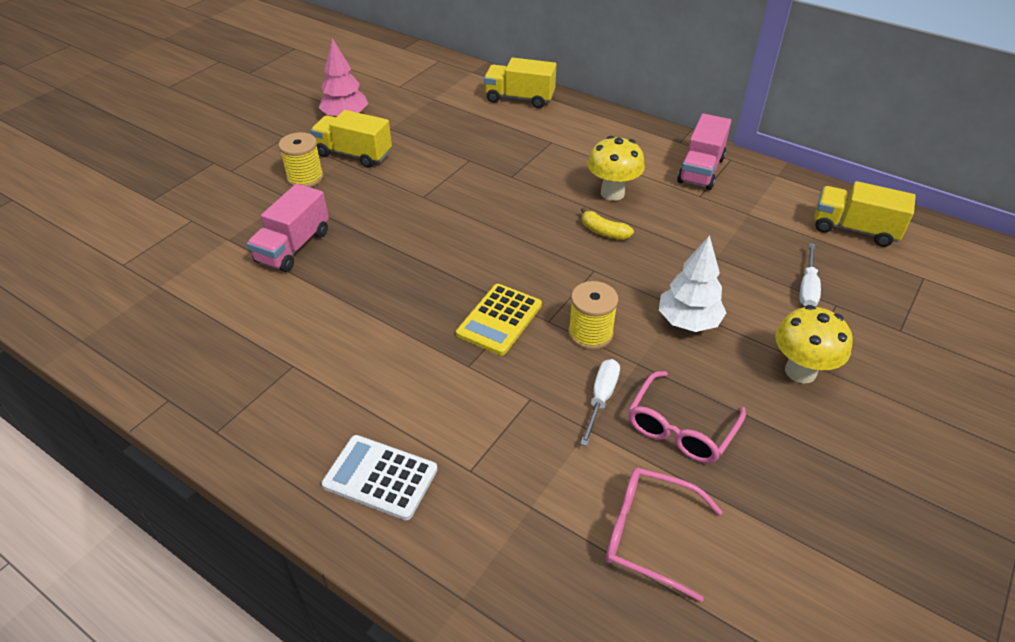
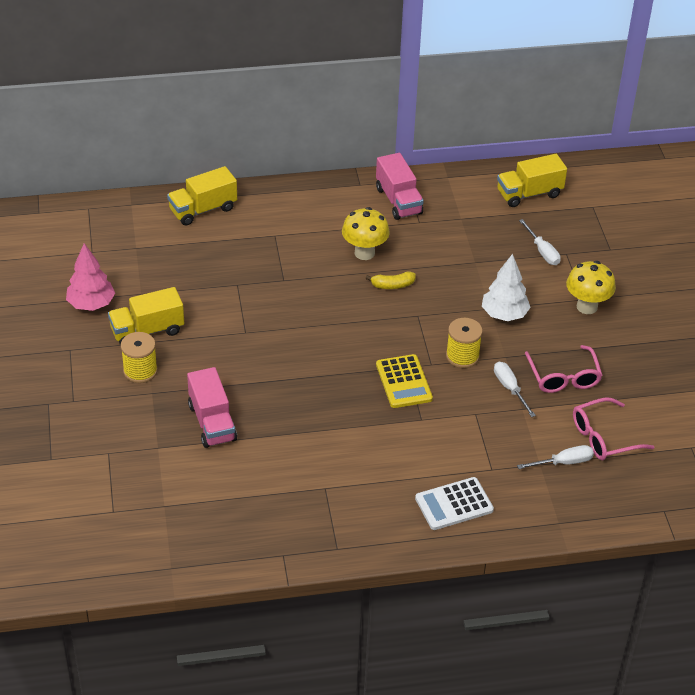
camera: 45 degrees left, 0 degrees up
none -> white screwdriver [517,445,594,469]

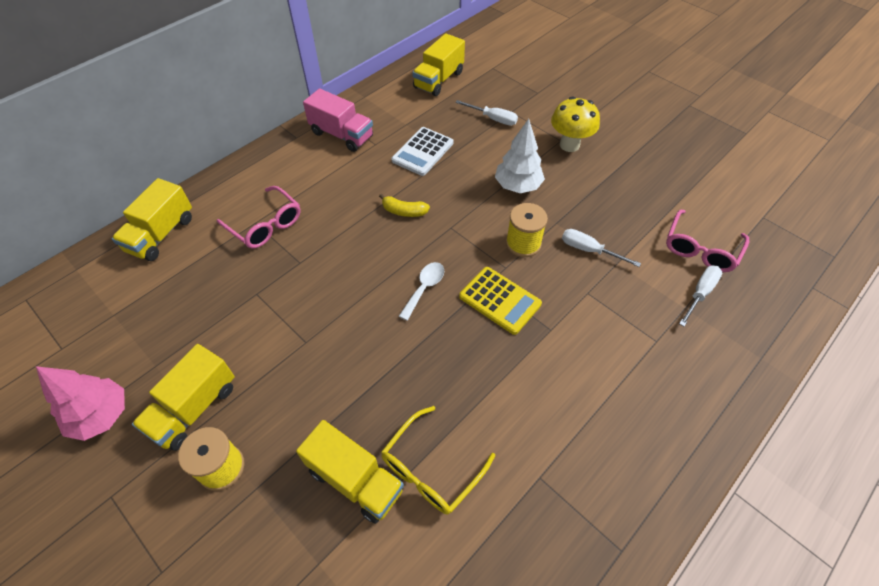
camera: 35 degrees left, 10 degrees up
pink truck [187,367,237,448] -> yellow truck [296,420,404,524]
yellow mushroom [342,207,390,260] -> none
yellow banana [366,271,416,289] -> yellow banana turned 60 degrees clockwise [379,194,430,217]
white calculator [415,477,494,530] -> white calculator moved to [391,127,453,176]
pink glasses [525,345,602,393] -> pink glasses moved to [217,186,301,248]
none -> yellow glasses [381,406,495,515]
none -> white spoon [399,262,444,321]

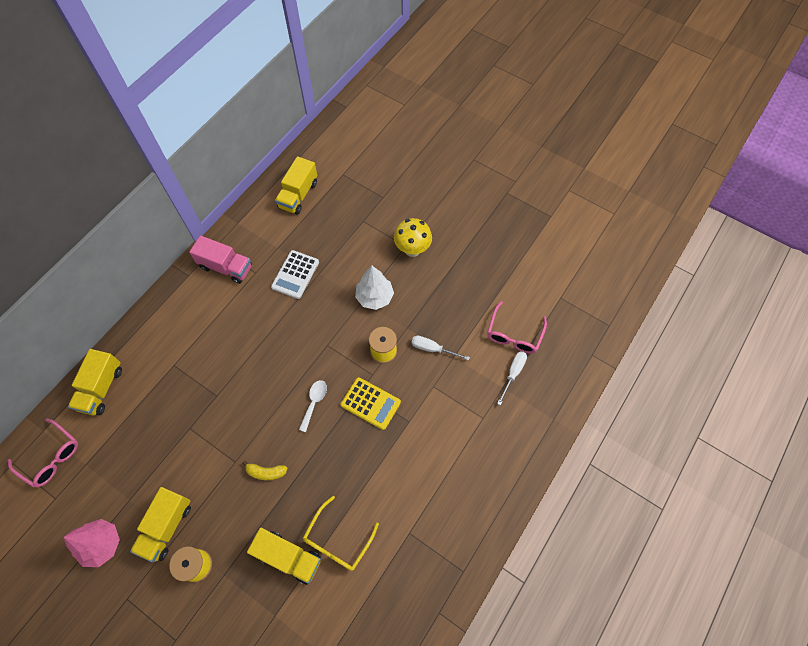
camera: 10 degrees left, 10 degrees up
pink glasses [217,186,301,248] -> pink glasses moved to [8,419,78,487]
yellow banana [379,194,430,217] -> yellow banana moved to [242,461,288,480]
white screwdriver [455,100,518,125] -> none

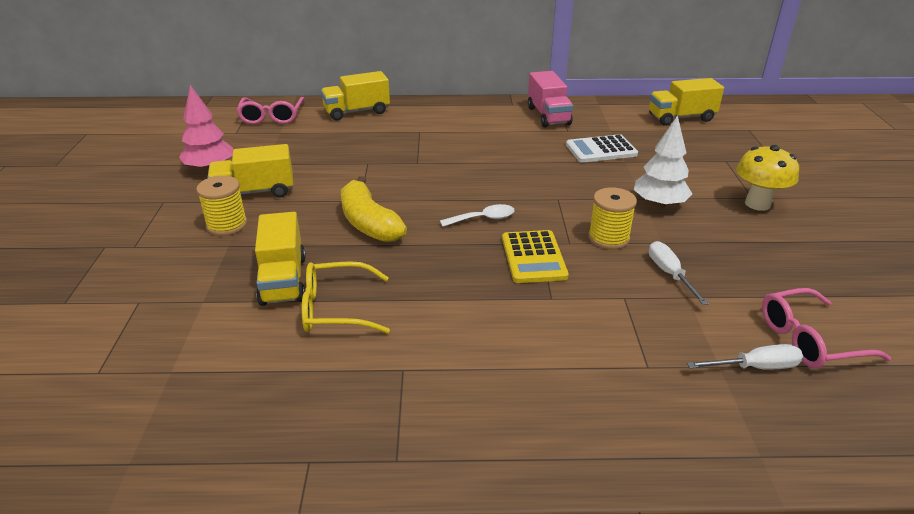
camera: 55 degrees right, 30 degrees down
yellow banana [242,461,288,480] -> yellow banana [341,176,407,242], size x1.86

